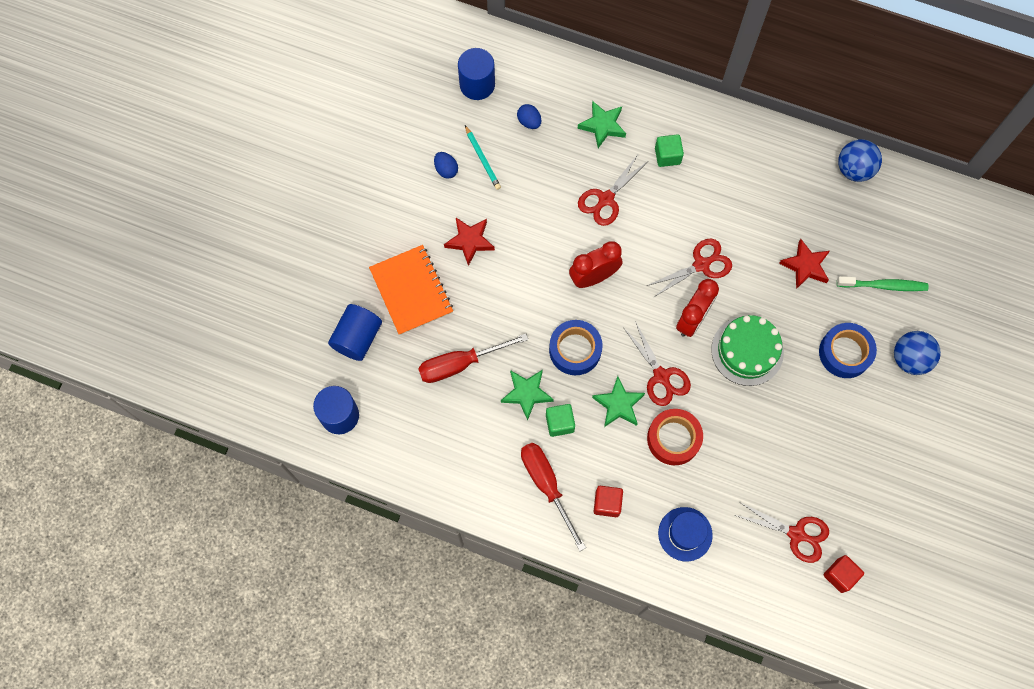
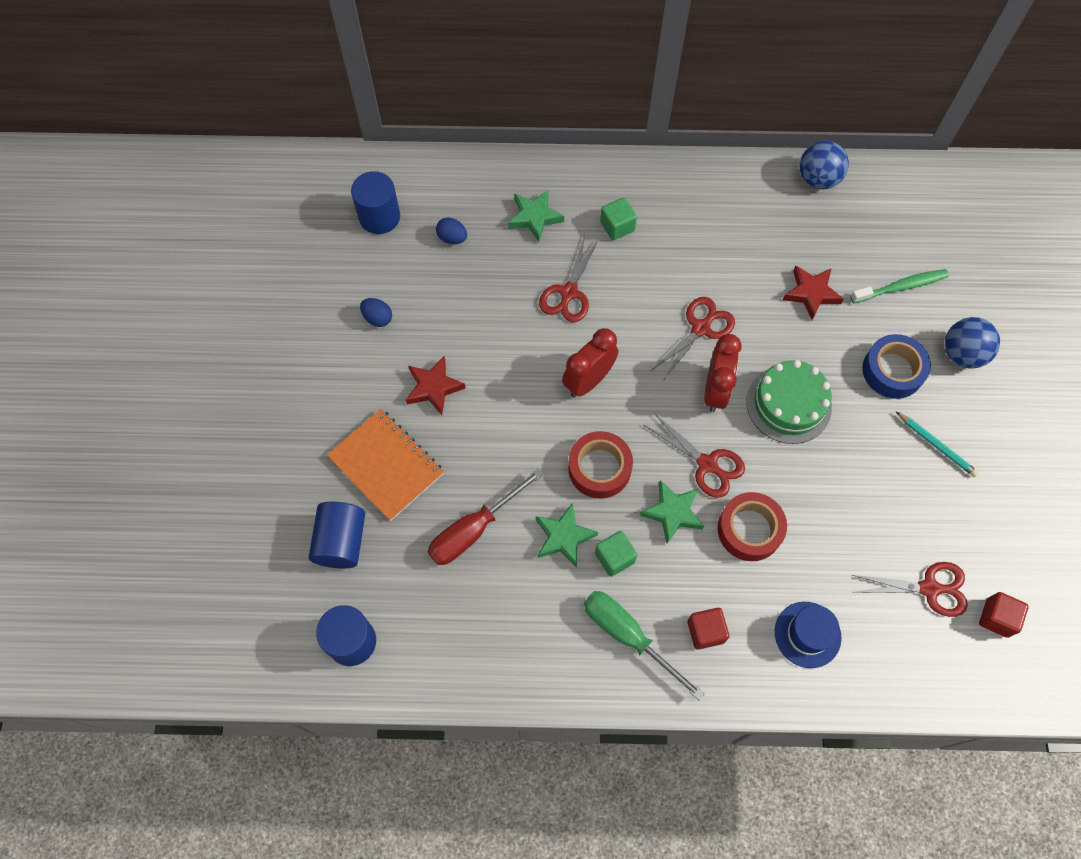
camera: 20 degrees left, 5 degrees down
turquoise pencil [465,125,501,190] -> turquoise pencil moved to [896,412,979,477]
red screwdriver [521,443,586,551] -> green screwdriver [584,591,705,700]
blue tape [549,320,603,375] -> red tape [568,431,633,499]

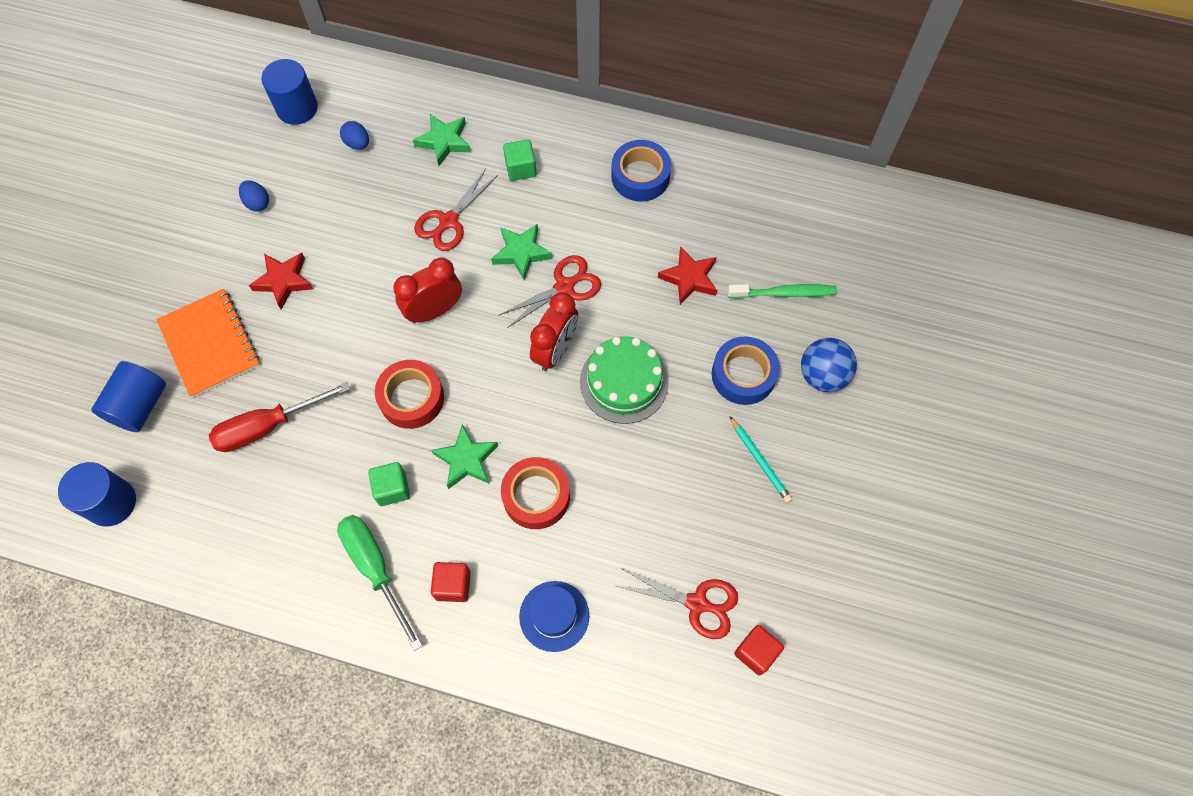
camera: 15 degrees right, 0 degrees up
green star [536,503,598,568] -> green star moved to [491,224,553,280]
red scissors [644,413,745,498] -> none
blue ball [800,140,849,189] -> none
none -> blue tape [611,140,671,202]

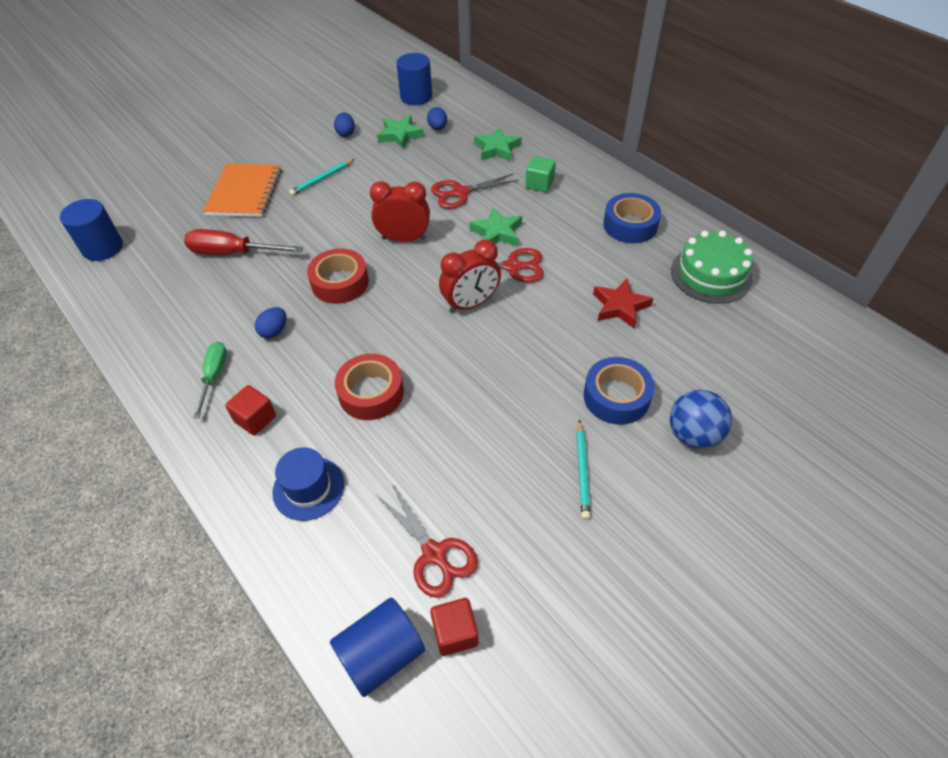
camera: 35 degrees right, 15 degrees down
blue cylinder [91,361,166,432] -> blue cylinder moved to [330,598,425,697]
red star [249,253,313,309] -> turquoise pencil [289,159,354,196]
green screwdriver [337,515,423,651] -> green screwdriver [193,342,227,418], size x0.65
green cube [368,462,410,506] -> blue egg [255,307,287,338]
green star [431,424,498,489] -> green star moved to [377,115,424,149]
green cake [580,336,669,424] -> green cake moved to [671,231,753,304]
green toothbrush [728,284,837,299] -> none

